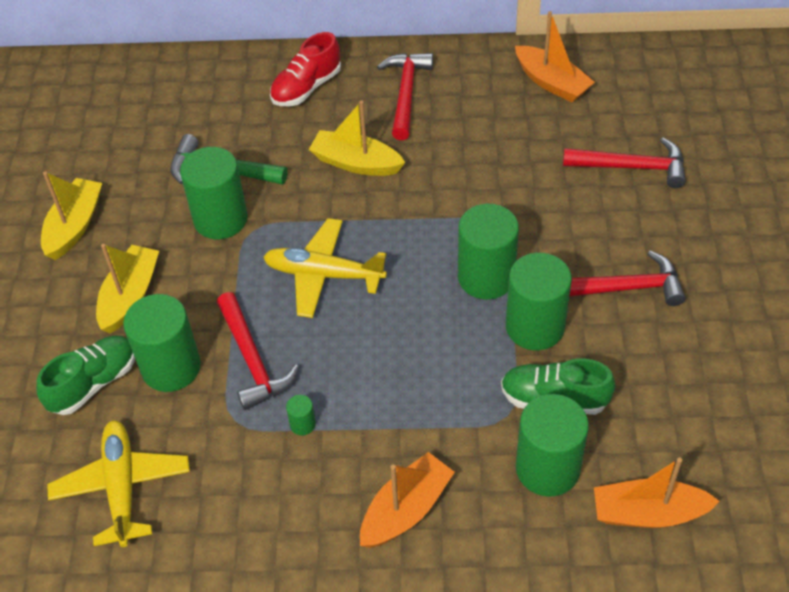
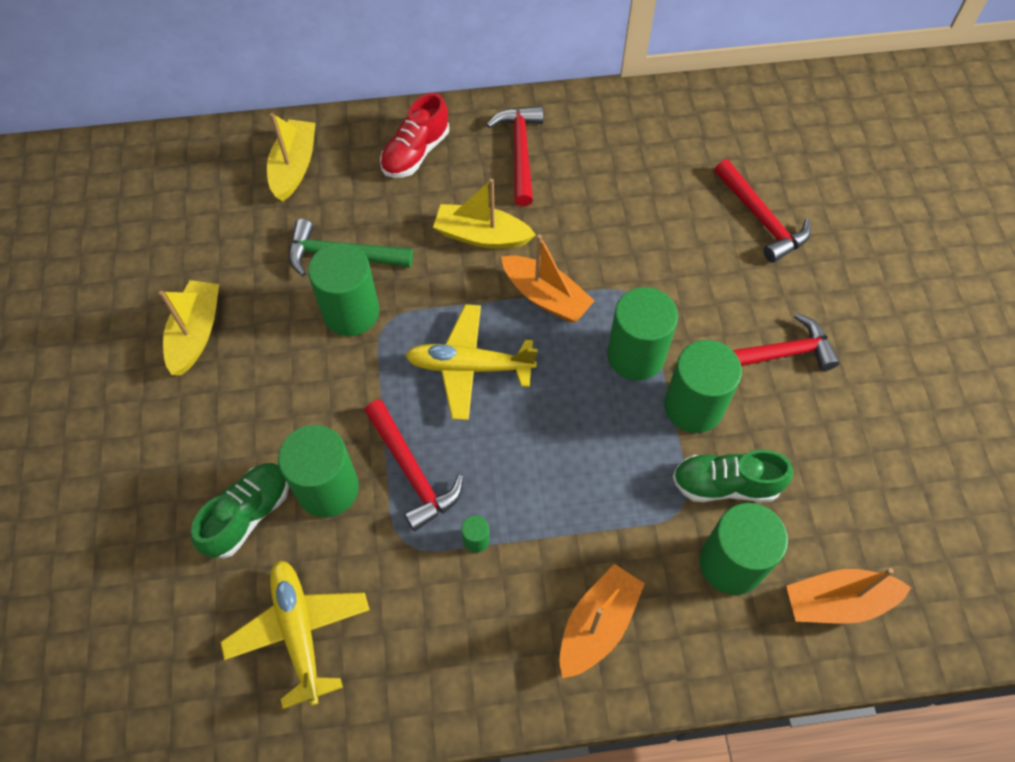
camera: 10 degrees left, 10 degrees up
yellow boat [96,244,159,334] -> yellow boat moved to [267,113,316,202]
orange boat [515,11,595,102] -> orange boat moved to [501,234,595,323]
red hammer [563,138,686,188] -> red hammer turned 60 degrees clockwise [714,159,811,263]

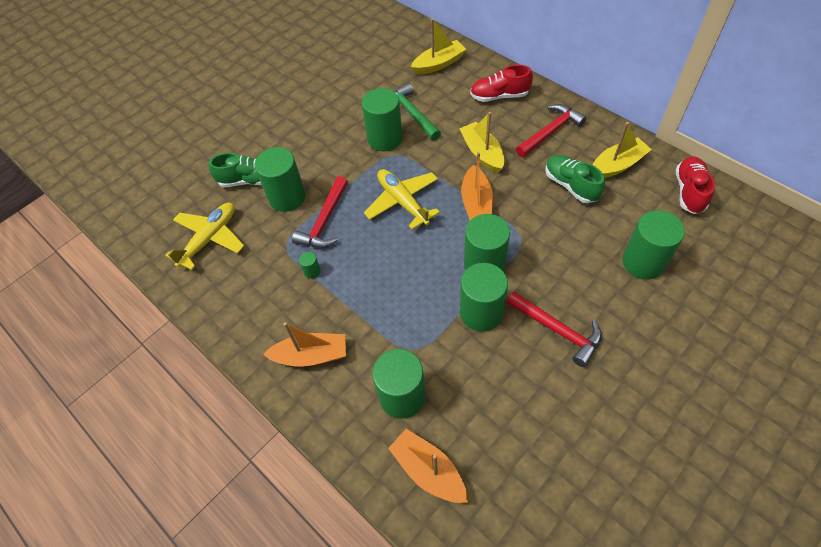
camera: 55 degrees right, 5 degrees down
yellow boat [159,280,219,375] -> yellow boat moved to [592,122,652,178]
green shoe [673,450,793,502] -> green shoe moved to [545,155,605,203]
red hammer [714,159,811,263] -> green cylinder [623,210,685,279]
none -> red shoe [676,157,715,214]

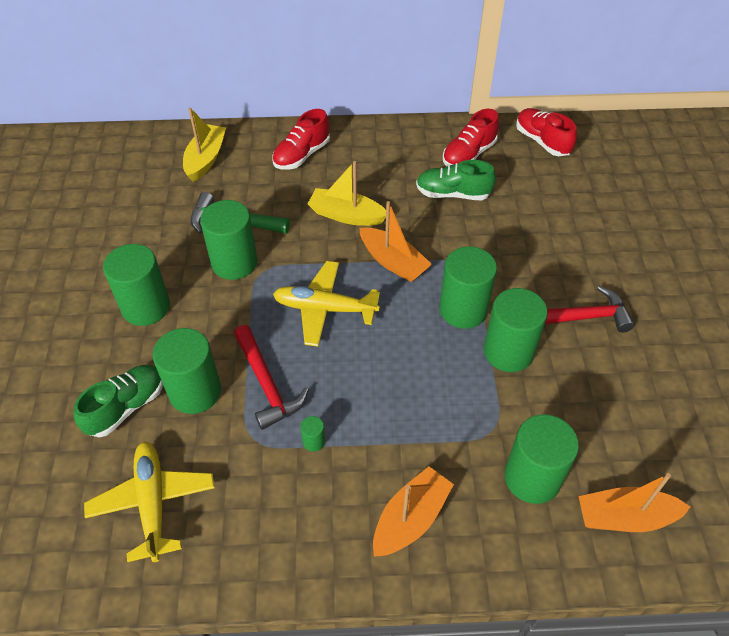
camera: 50 degrees left, 5 degrees down
red hammer [516,104,587,157] -> none
yellow boat [592,122,652,178] -> red shoe [443,109,499,166]
green cylinder [623,210,685,279] -> green cylinder moved to [103,244,170,326]

